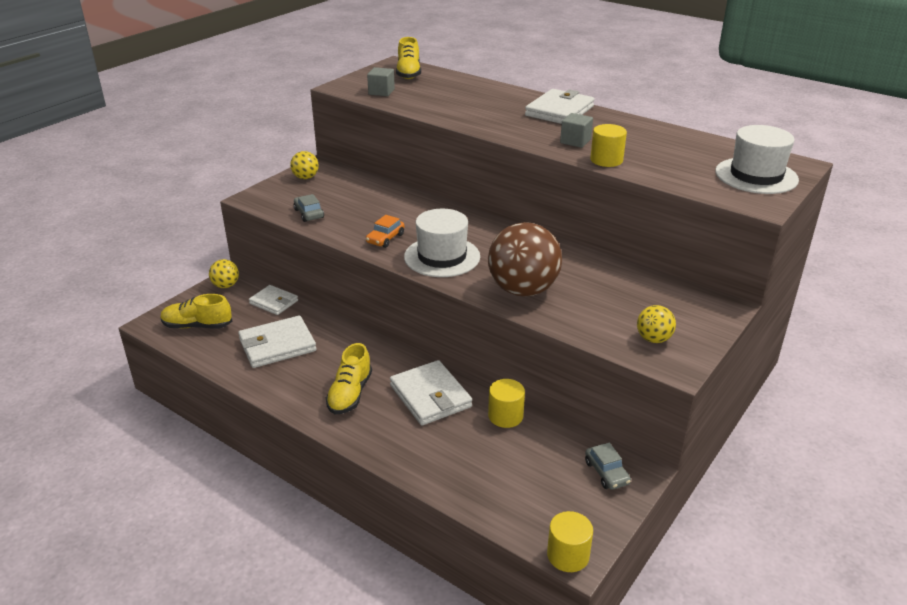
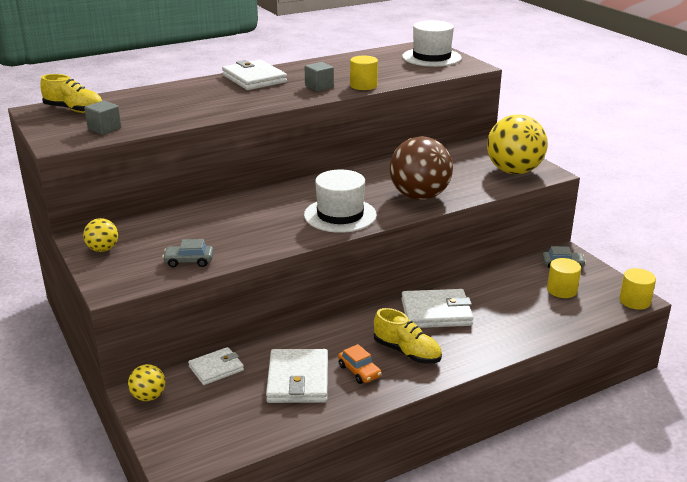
camera: 65 degrees left, 5 degrees down
yellow shoe [161,294,232,329] -> none
orange car [366,215,404,248] -> orange car moved to [338,344,381,384]
yellow cylinder [488,379,525,428] -> yellow cylinder moved to [547,258,581,298]
yellow ball [637,305,676,343] -> yellow ball [487,114,548,174], size x2.09

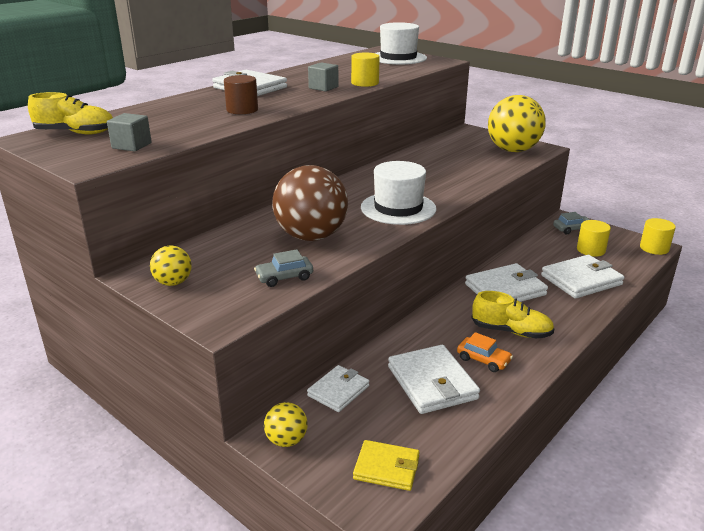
camera: 20 degrees left, 0 degrees up
brown ball [390,136,453,200] -> brown ball moved to [273,165,348,241]
none -> brown cylinder [224,75,258,114]
none -> yellow wallet [353,440,420,491]
none -> white wallet [541,255,625,299]

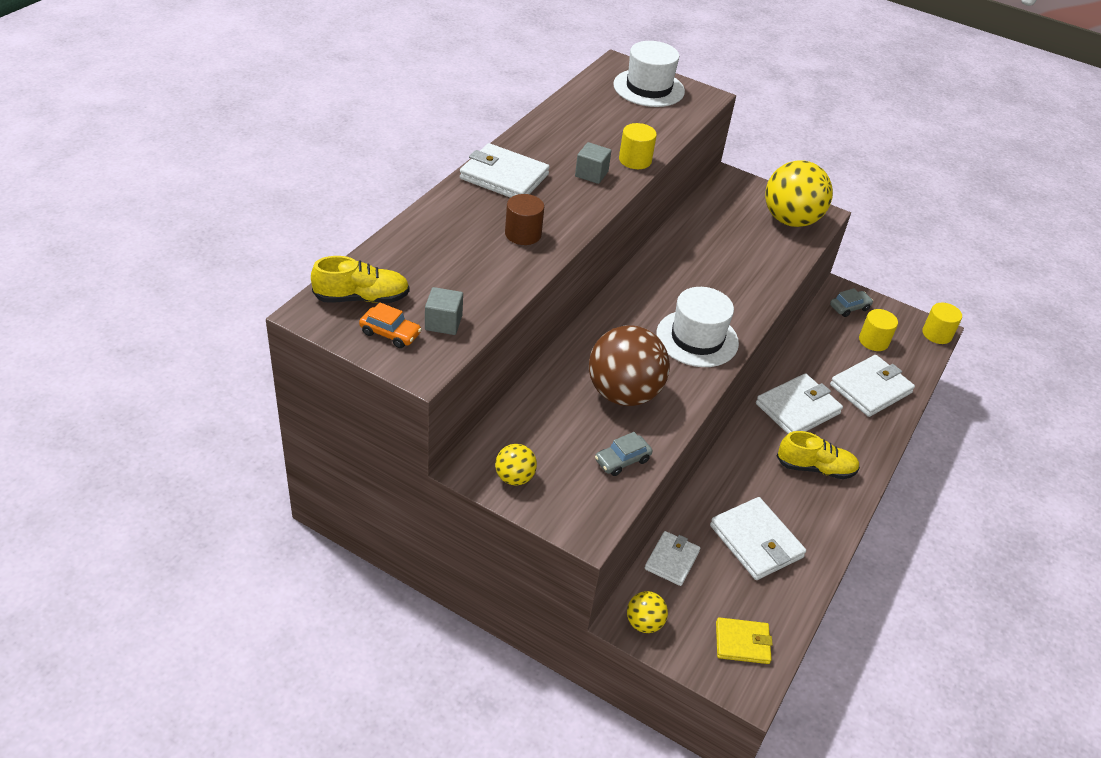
camera: 15 degrees left, 15 degrees up
orange car [457,332,513,372] -> orange car moved to [359,302,422,348]

